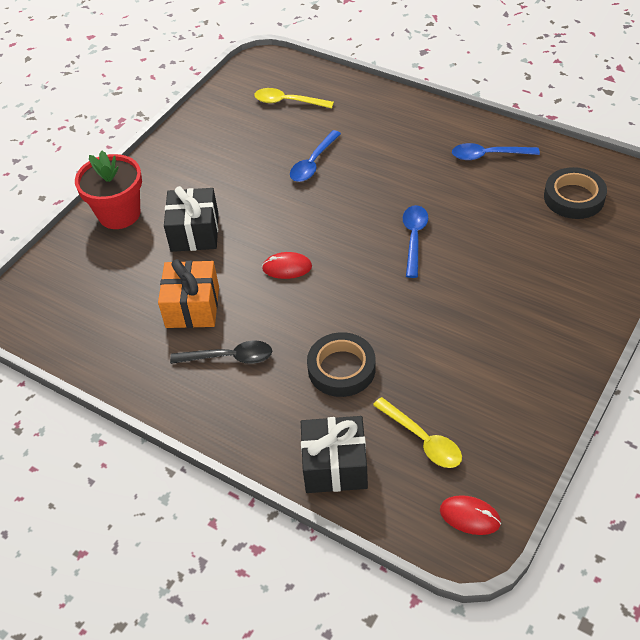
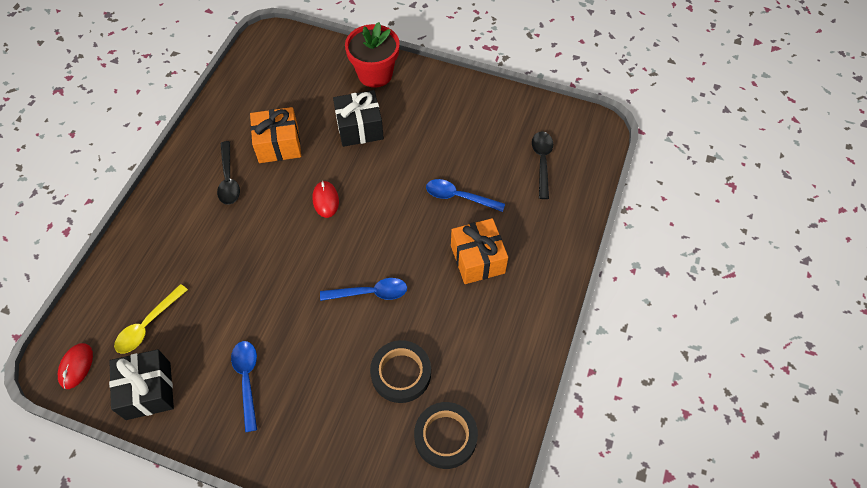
camera: 75 degrees right, 10 degrees up
yellow spoon [254,88,334,108] -> black spoon [532,131,553,199]
black gift [301,416,368,493] -> black gift moved to [109,349,174,420]
black tape [307,332,376,397] -> black tape moved to [370,340,431,403]
blue spoon [452,143,540,160] -> blue spoon moved to [231,341,257,432]
none -> orange gift [451,218,508,284]

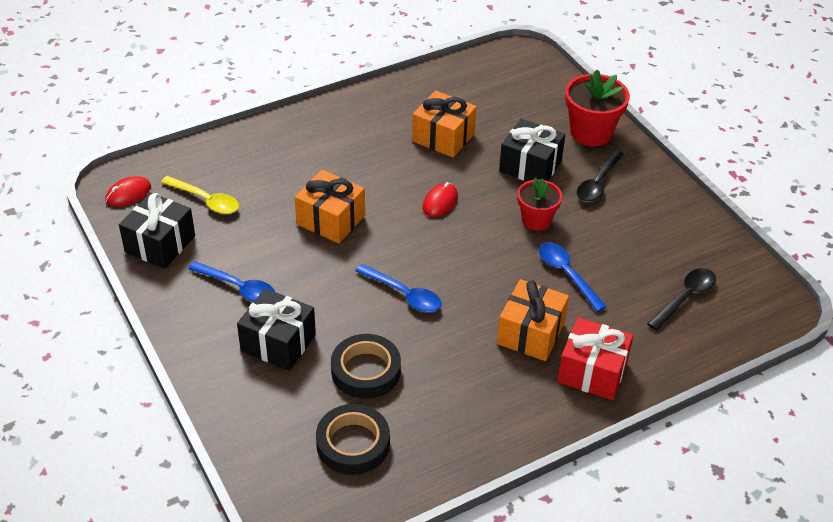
camera: 40 degrees right, 15 degrees down
yellow spoon [114,284,188,353] -> yellow spoon turned 135 degrees counterclockwise [161,176,239,214]
black spoon [217,141,240,205] -> black spoon moved to [577,150,624,202]
blue spoon [231,341,257,432] -> blue spoon turned 90 degrees clockwise [188,261,275,302]
none -> black gift [237,288,316,371]
none -> orange gift [295,170,365,244]
none -> red flower pot [517,178,562,231]
none -> red gift [557,317,633,400]

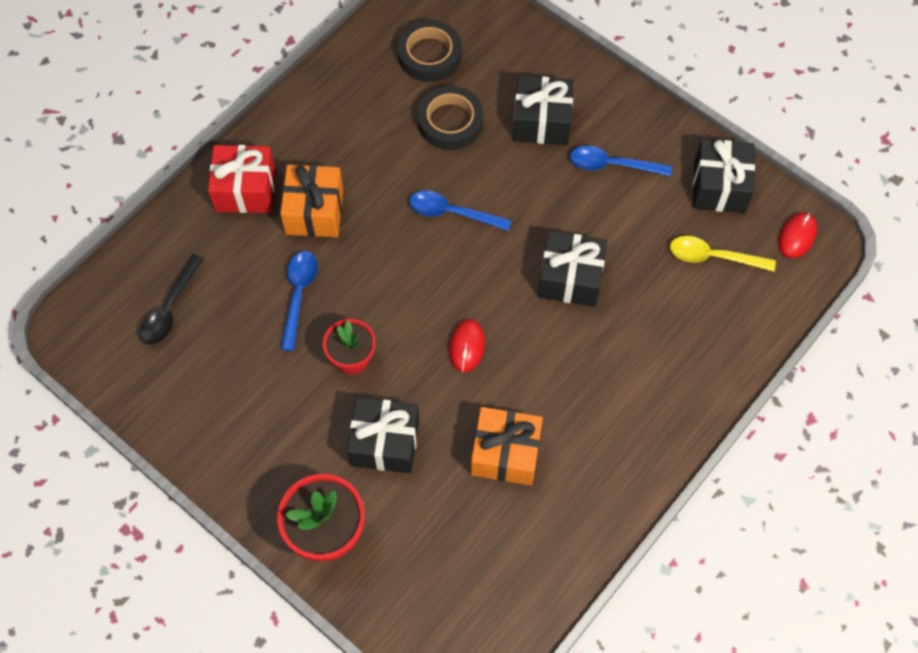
camera: 160 degrees right, 20 degrees up
orange gift [295,170,365,244] -> black gift [538,231,607,307]
blue spoon [539,242,607,312] -> blue spoon turned 120 degrees counterclockwise [280,251,318,351]
black spoon [577,150,624,202] -> none

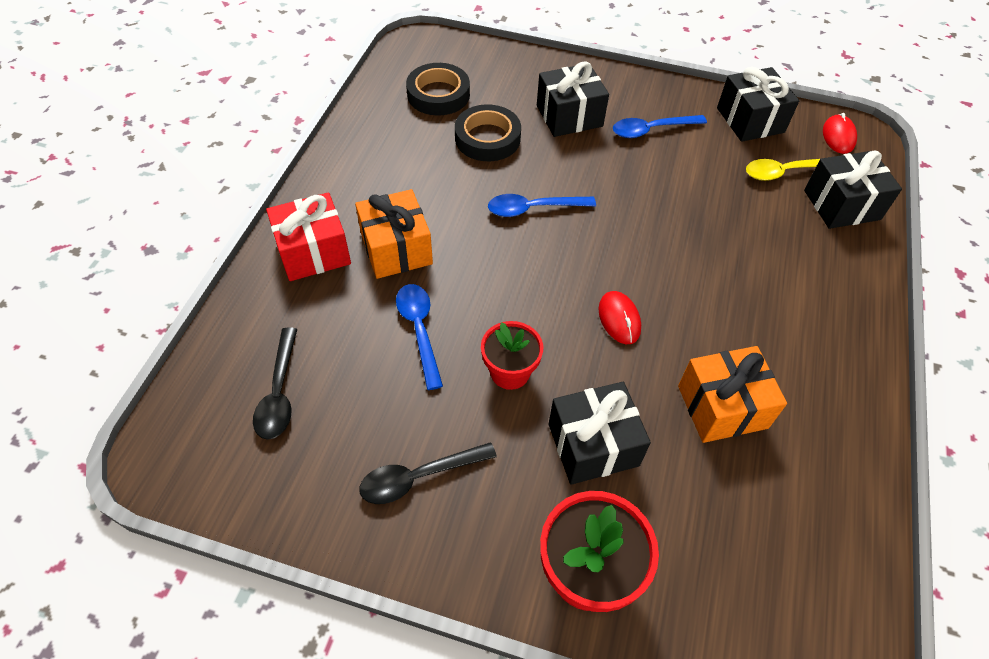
camera: 25 degrees left, 10 degrees down
black gift [538,231,607,307] -> black gift moved to [804,151,902,229]
none -> black spoon [359,442,497,504]

